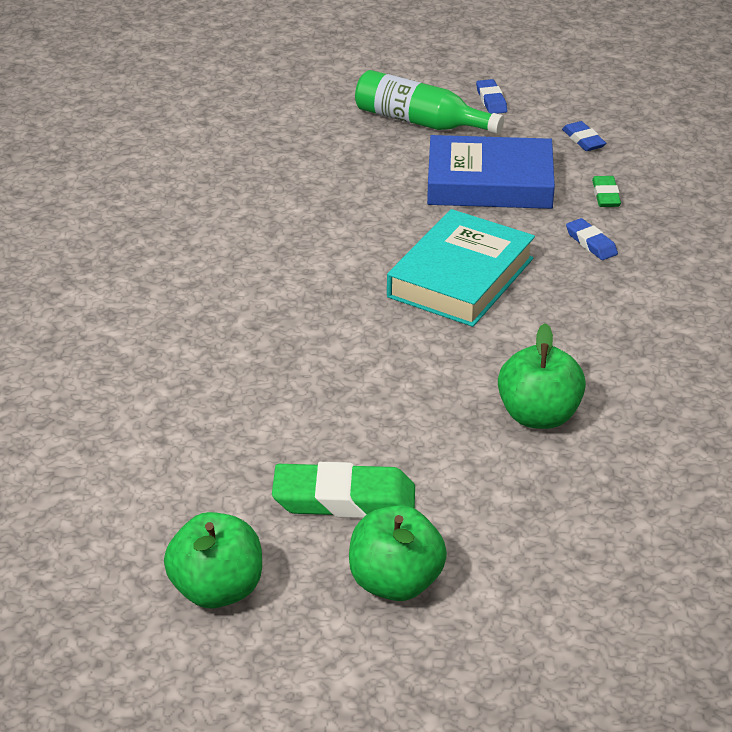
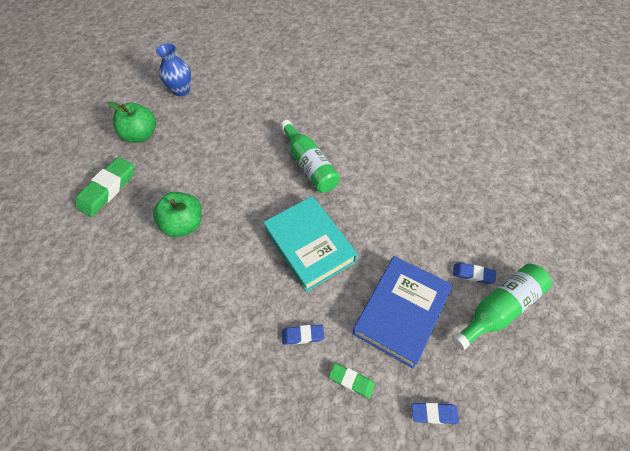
camera: 120 degrees right, 20 degrees up
green apple [164,512,262,608] -> blue vase [156,43,191,96]
green eraser [272,462,415,518] -> green eraser moved to [75,157,134,217]
blue eraser [476,79,507,114] -> blue eraser moved to [453,263,496,284]
none -> green bottle [280,120,340,193]

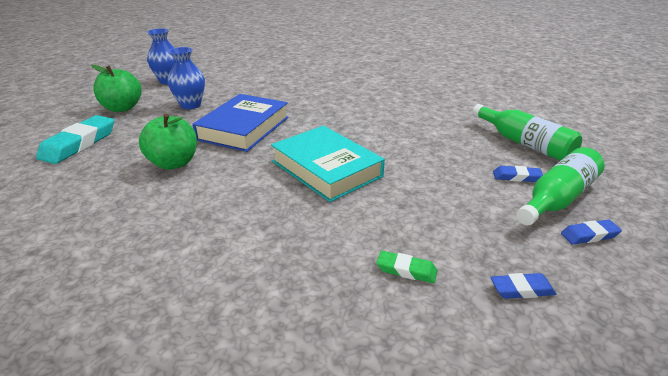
camera: 10 degrees left, 25 degrees down
green eraser [75,157,134,217] -> turquoise eraser [36,115,114,164]
green bottle [280,120,340,193] -> green bottle moved to [472,104,582,161]
blue eraser [282,324,324,345] -> blue eraser moved to [561,219,622,245]
blue book [353,256,453,369] -> blue book moved to [192,94,289,152]
none -> blue vase [168,47,205,109]

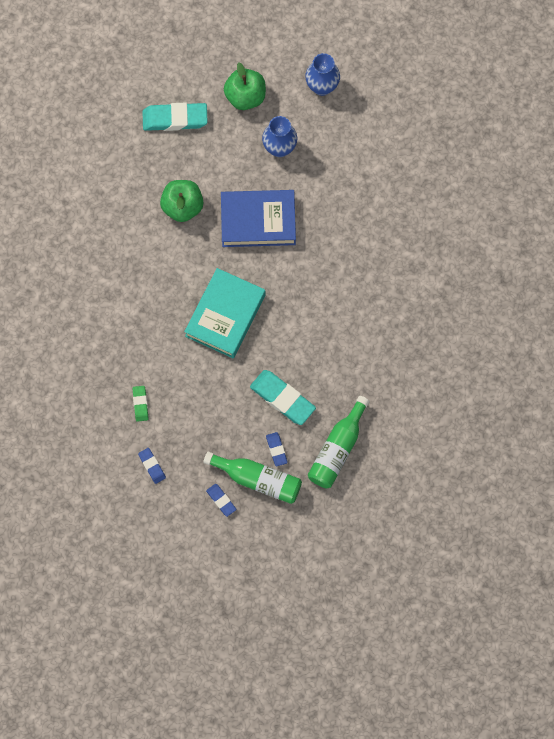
camera: 65 degrees right, 40 degrees up
none -> turquoise eraser [250,370,316,425]

